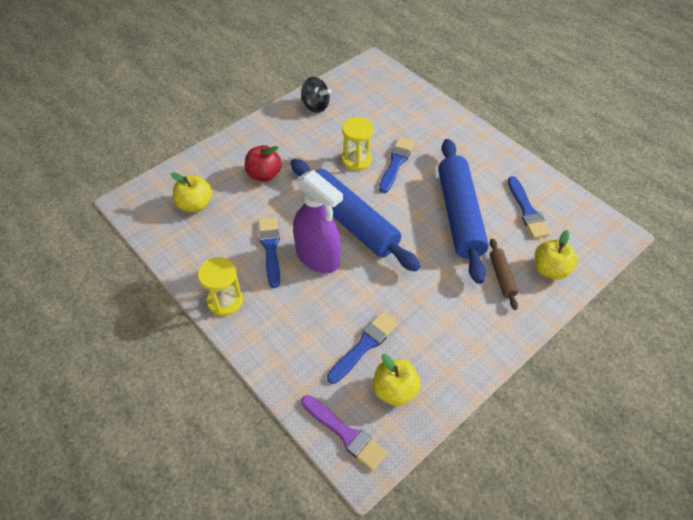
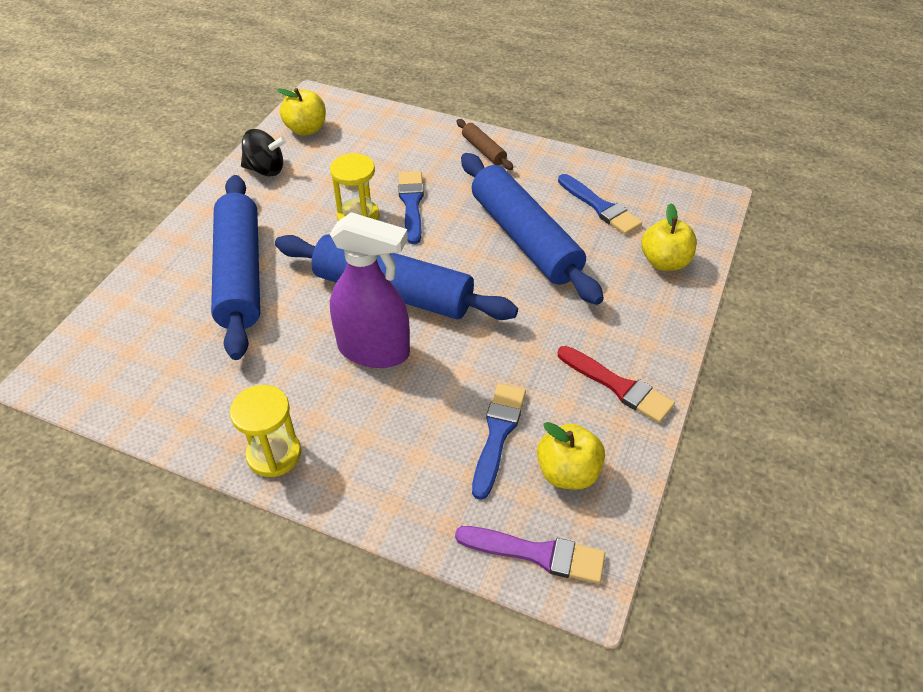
camera: 25 degrees left, 5 degrees down
yellow apple [171,172,212,212] -> yellow apple moved to [277,88,326,136]
red apple [245,145,282,182] -> blue rolling pin [211,175,260,360]
blue brush [258,217,280,288] -> none
brown rolling pin [490,239,518,310] -> brown rolling pin moved to [457,119,513,170]
none -> red brush [558,346,675,423]

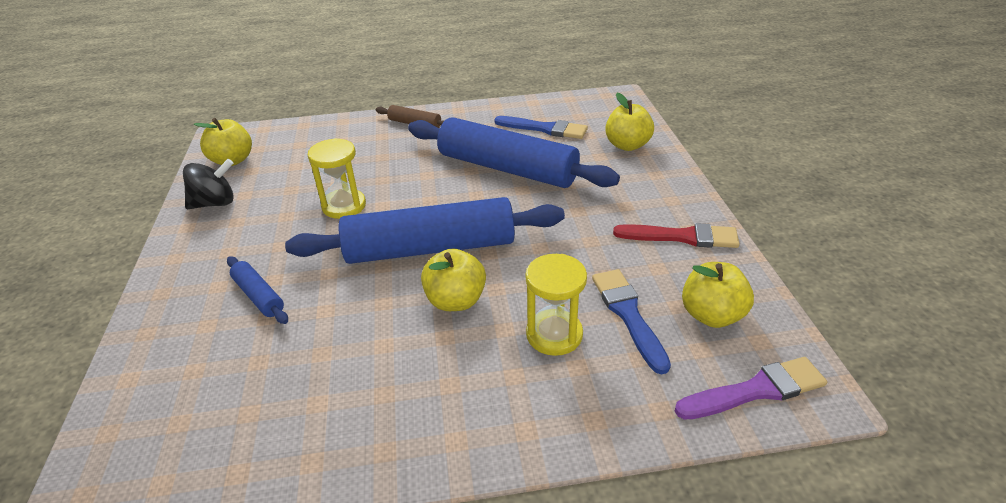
camera: 30 degrees left, 10 degrees down
blue rolling pin [211,175,260,360] -> blue rolling pin [227,256,288,324], size x0.43
yellow hourglass [230,385,301,477] -> yellow hourglass moved to [525,254,587,356]
purple spray bottle [330,212,410,368] -> yellow apple [421,249,486,311]
blue brush [398,171,424,244] -> none

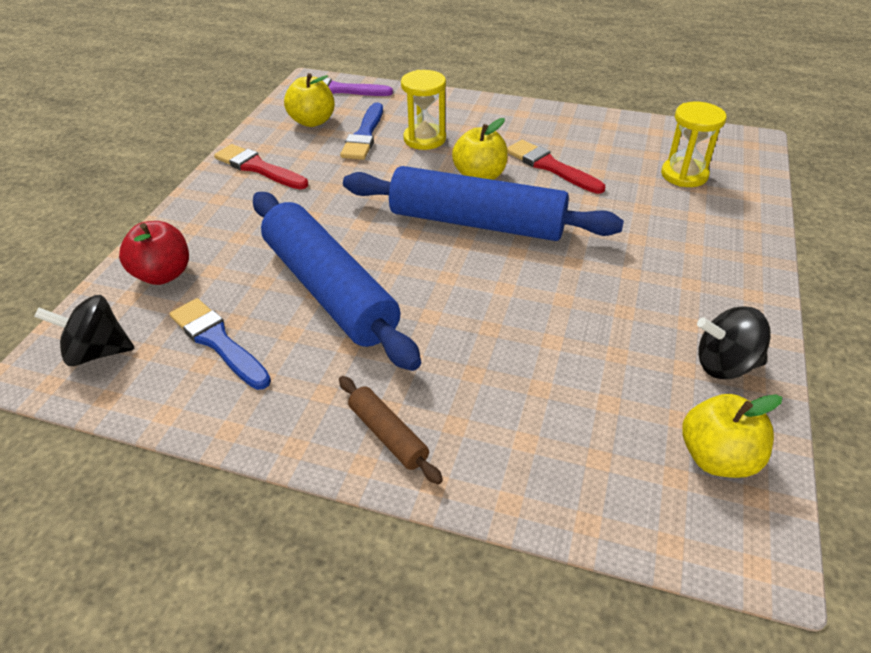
camera: 155 degrees left, 5 degrees up
blue rolling pin [227,256,288,324] -> none
yellow hourglass [308,138,366,219] -> yellow hourglass moved to [661,102,726,187]
yellow apple [605,93,654,151] -> red apple [119,221,189,285]
none -> black spinning top [34,295,135,366]
none -> red brush [507,140,605,194]

